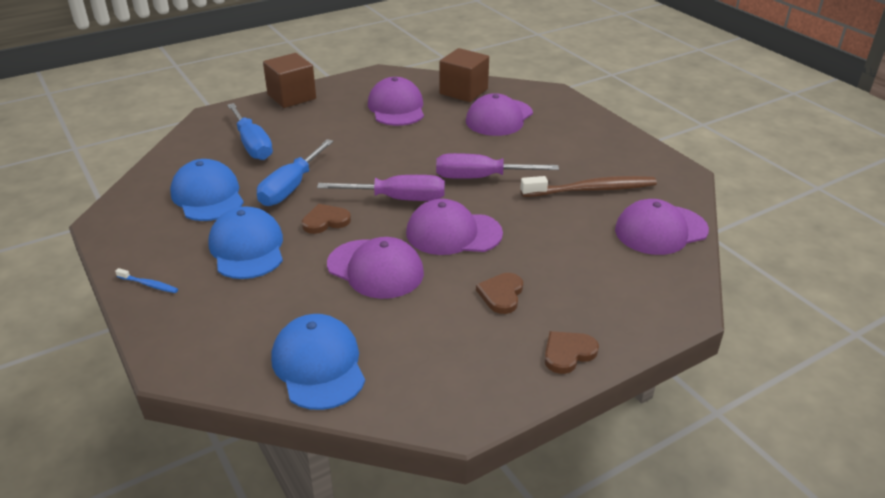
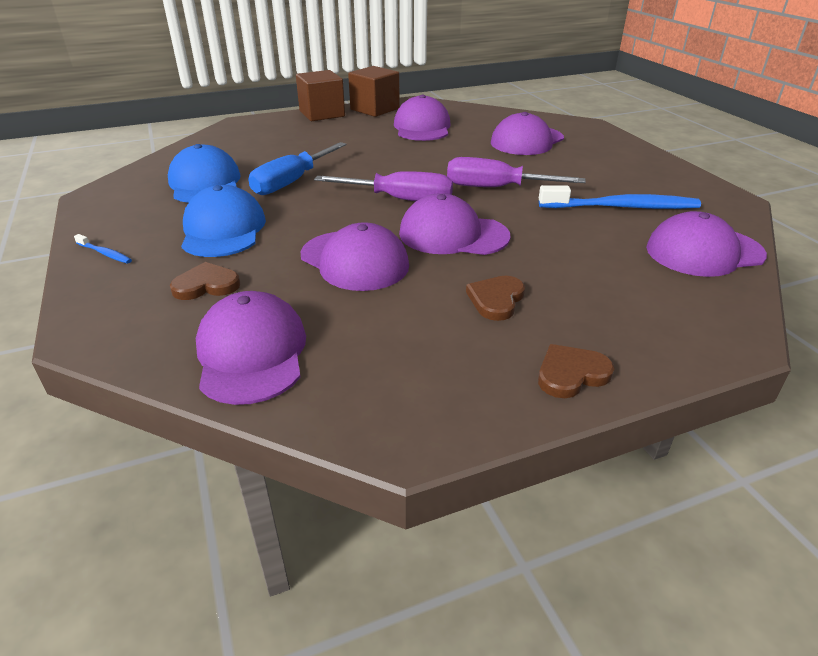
camera: 10 degrees right, 0 degrees up
blue screwdriver [227,103,273,160] -> none
blue cap [271,314,365,410] -> purple cap [196,291,306,405]
brown heart [302,204,351,234] -> brown heart moved to [170,262,241,300]
brown cube [439,48,489,102] -> brown cube moved to [348,66,400,117]
brown toothbrush [520,176,657,197] -> blue toothbrush [539,185,701,209]

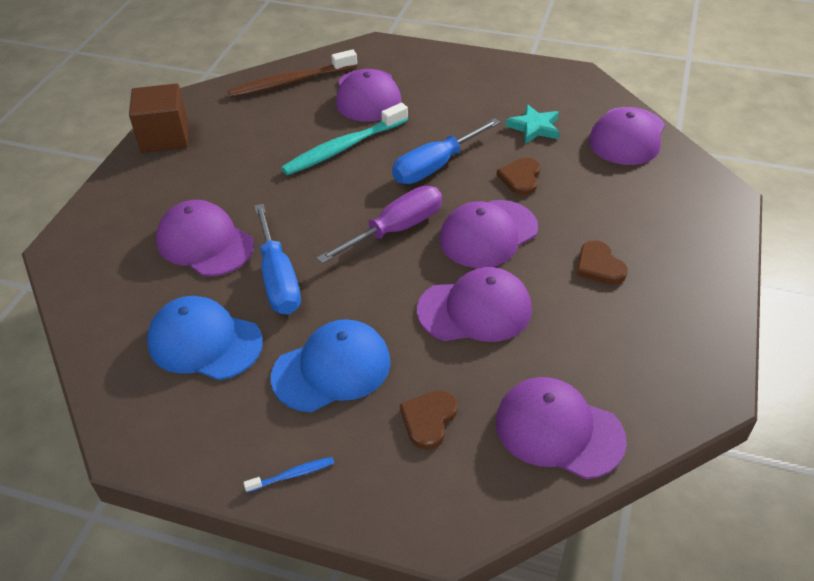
camera: 50 degrees left, 10 degrees up
blue cap [181,185,266,257] -> blue cap turned 120 degrees clockwise [271,319,391,412]
brown cube [296,70,345,121] -> none
purple cap [394,95,451,141] -> purple cap moved to [156,200,254,276]
purple screwdriver [447,157,586,187] -> blue screwdriver [392,118,500,184]
brown heart [538,344,615,398] -> brown heart moved to [497,157,541,196]
blue toothbrush [539,185,701,209] -> turquoise star [506,104,559,144]
none -> brown toothbrush [228,49,357,98]
none -> turquoise toothbrush [281,103,408,175]

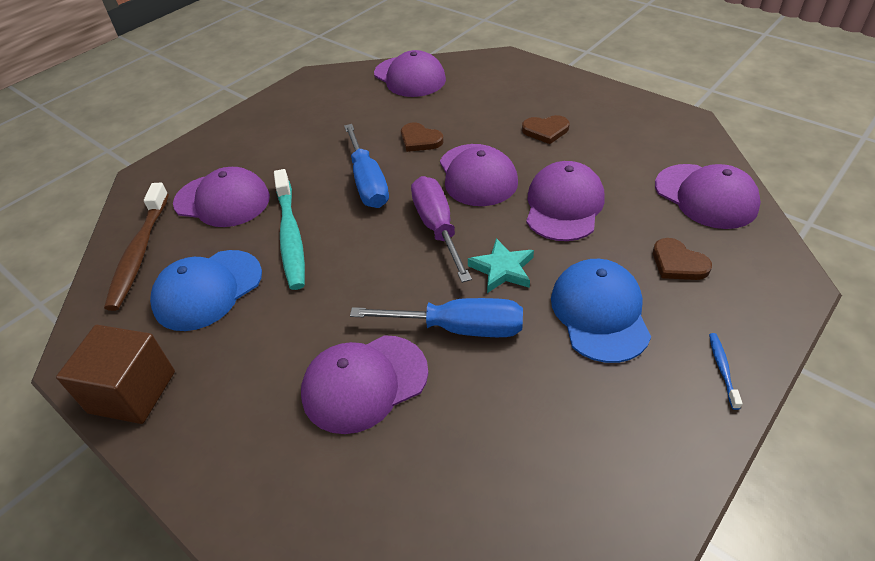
camera: 65 degrees left, 0 degrees up
blue cap [147,296,263,380] -> blue cap moved to [150,250,262,331]
purple cap [496,377,627,479] -> purple cap turned 90 degrees counterclockwise [655,164,761,229]
turquoise star [506,104,559,144] -> turquoise star moved to [468,238,534,293]

